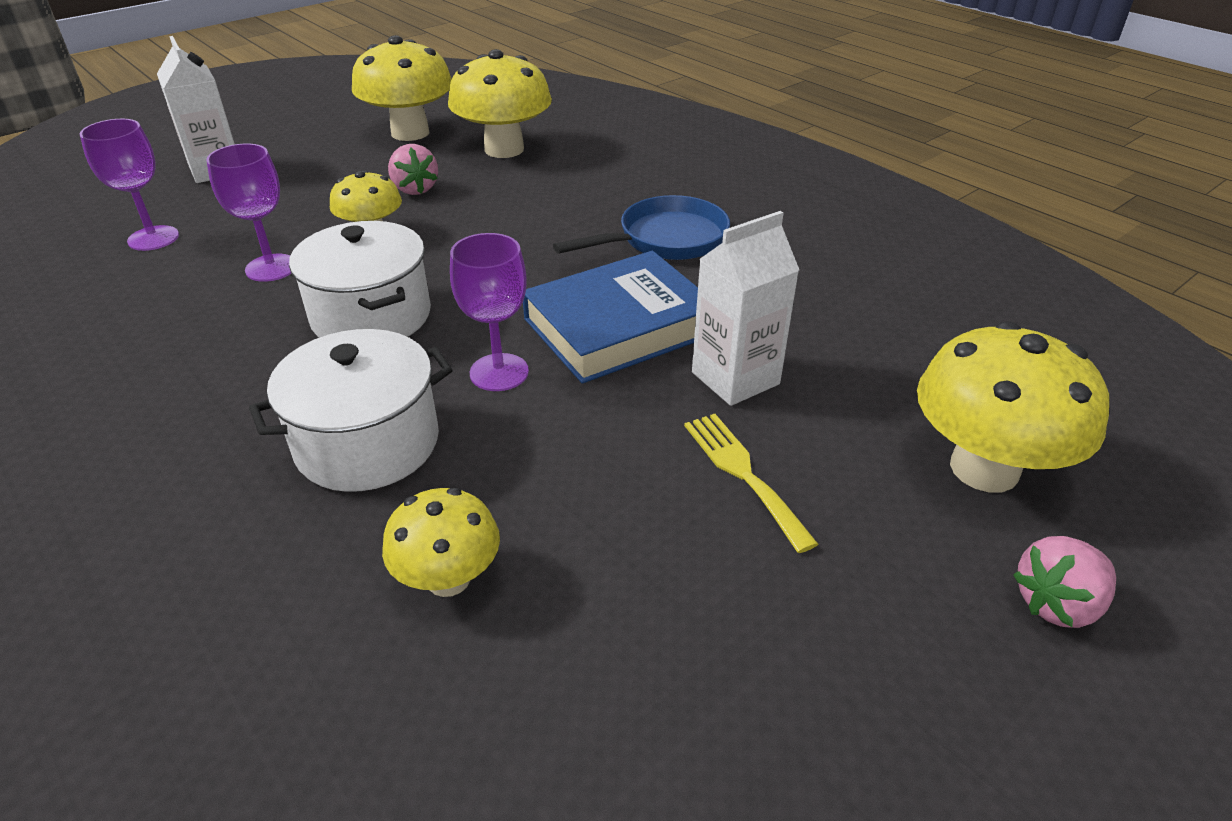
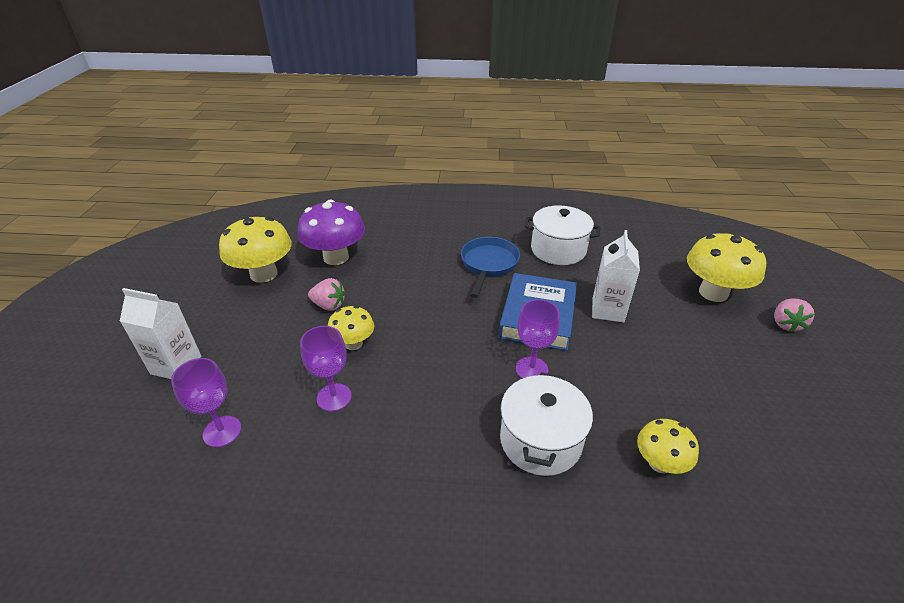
camera: 45 degrees left, 0 degrees up
white pot [289,221,431,338] -> white pot moved to [524,205,600,265]
yellow mushroom [448,49,552,158] -> purple mushroom [298,199,365,265]
yellow fork [684,414,818,553] -> none

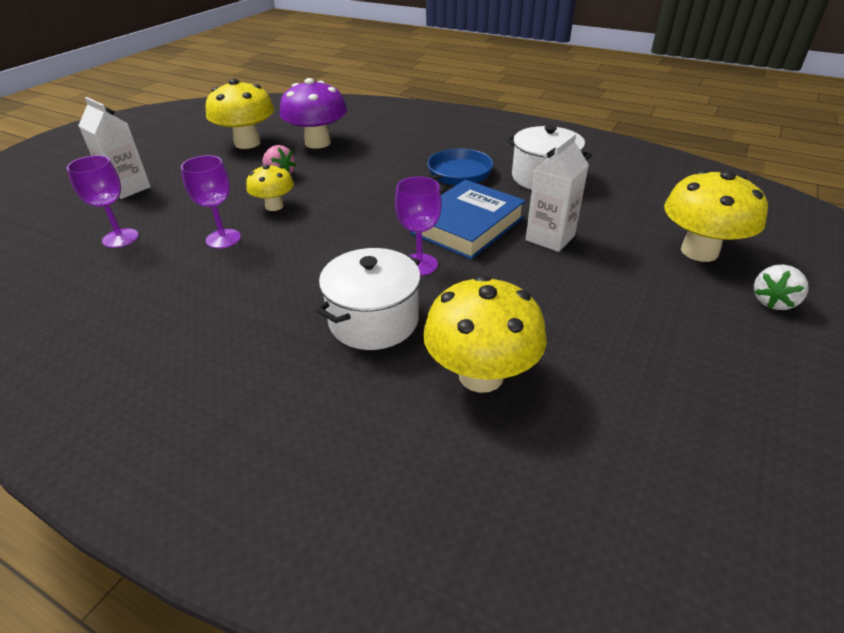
camera: 25 degrees right, 0 degrees up
yellow mushroom [637,419,699,474] -> yellow mushroom [423,275,547,393], size x1.71
pink strawberry [774,298,815,332] -> white strawberry [754,264,809,310]

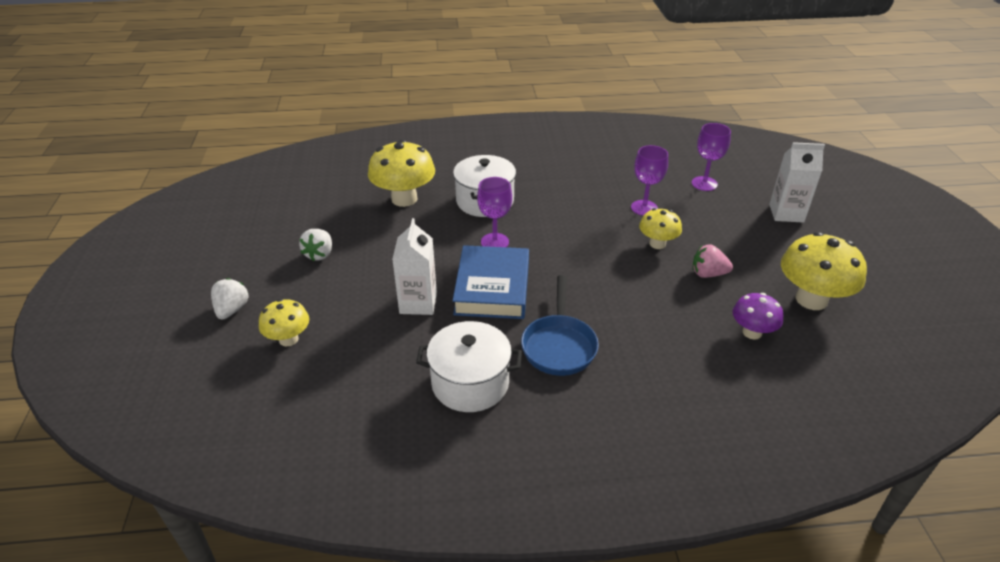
camera: 145 degrees right, 0 degrees up
purple mushroom [280,78,347,149] -> purple mushroom [733,293,783,340], size x0.59
yellow mushroom [664,170,768,262] -> yellow mushroom [259,299,309,347], size x0.59
none -> white strawberry [299,229,332,261]

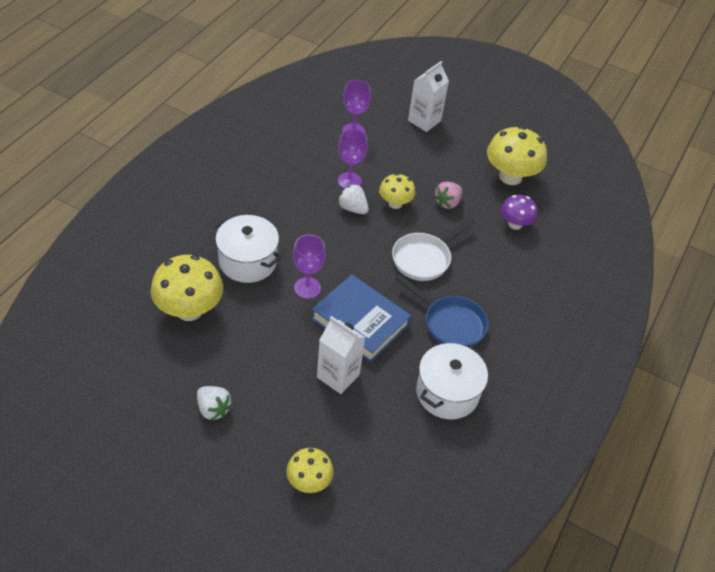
camera: 60 degrees left, 10 degrees up
white strawberry [211,278,249,320] -> white strawberry moved to [338,184,369,214]
none -> white pan [392,218,476,281]

